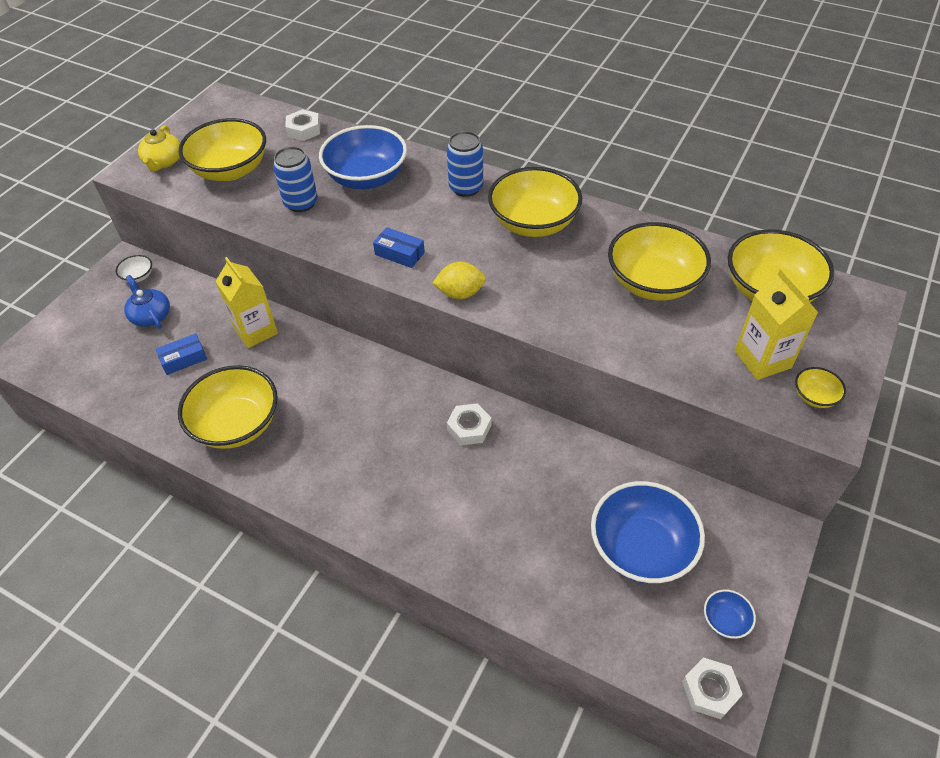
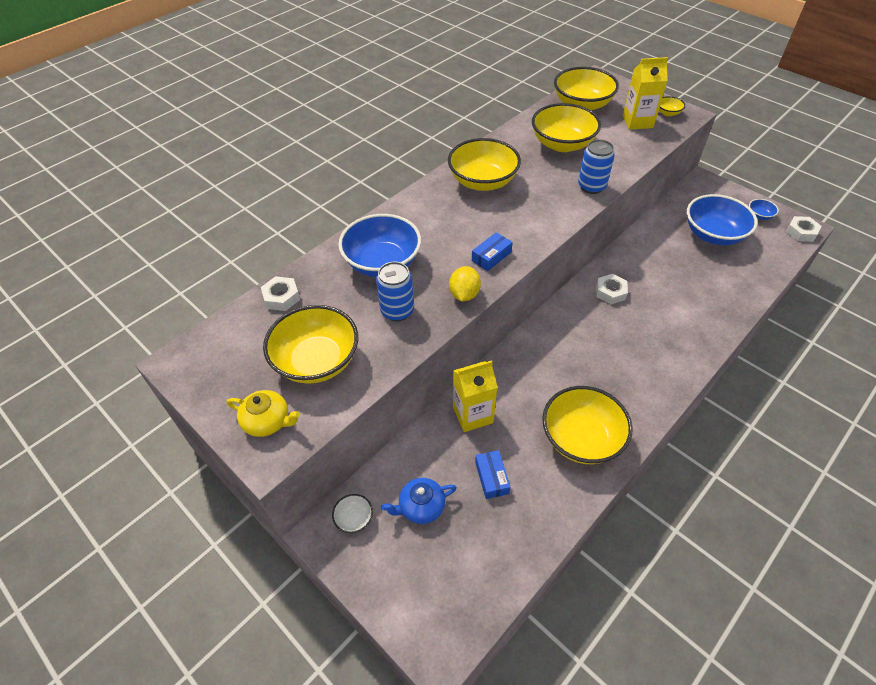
camera: 75 degrees left, 0 degrees up
yellow lemon [433,262,486,299] -> yellow lemon moved to [449,266,481,301]
blue can [447,131,484,197] -> blue can moved to [578,139,615,194]

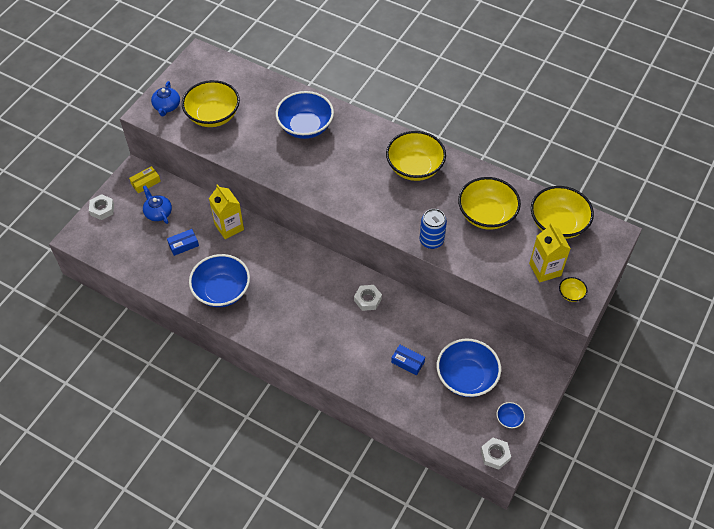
camera: 75 degrees right, 5 degrees up
yellow teapot [227,390,300,437] -> blue teapot [151,81,180,116]
white nut [261,276,300,311] -> white nut moved to [89,194,114,220]
white bowl [332,494,373,533] -> yellow box [129,166,161,194]
blue can [376,262,414,321] -> none
yellow lemon [449,266,481,301] -> none
blue box [472,232,513,271] -> blue box moved to [391,345,425,375]
yellow bowl [542,386,633,464] -> blue bowl [189,254,250,307]

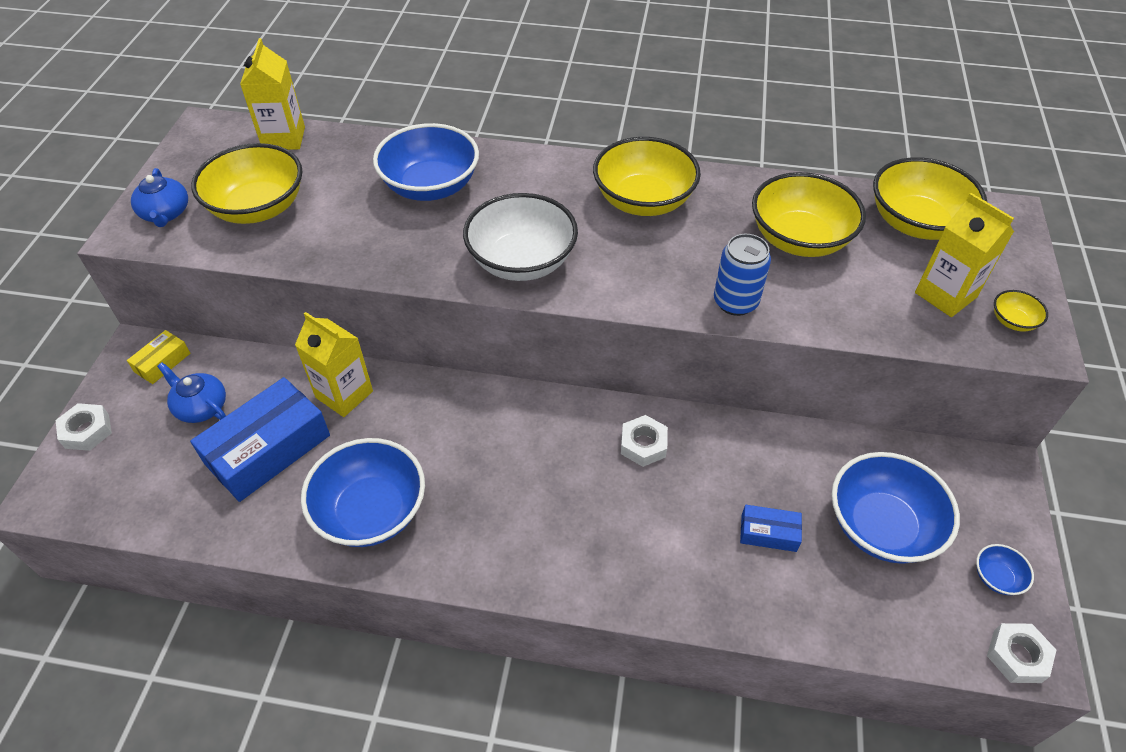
camera: 20 degrees left, 5 degrees down
blue box [167,229,199,256] -> blue box [190,377,330,502], size x2.07
none -> yellow carton [240,38,305,150]
none -> white bowl [463,193,578,281]

